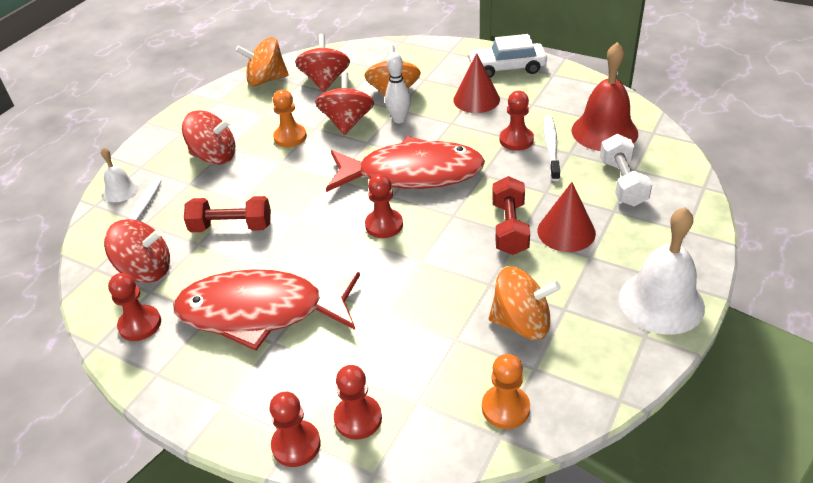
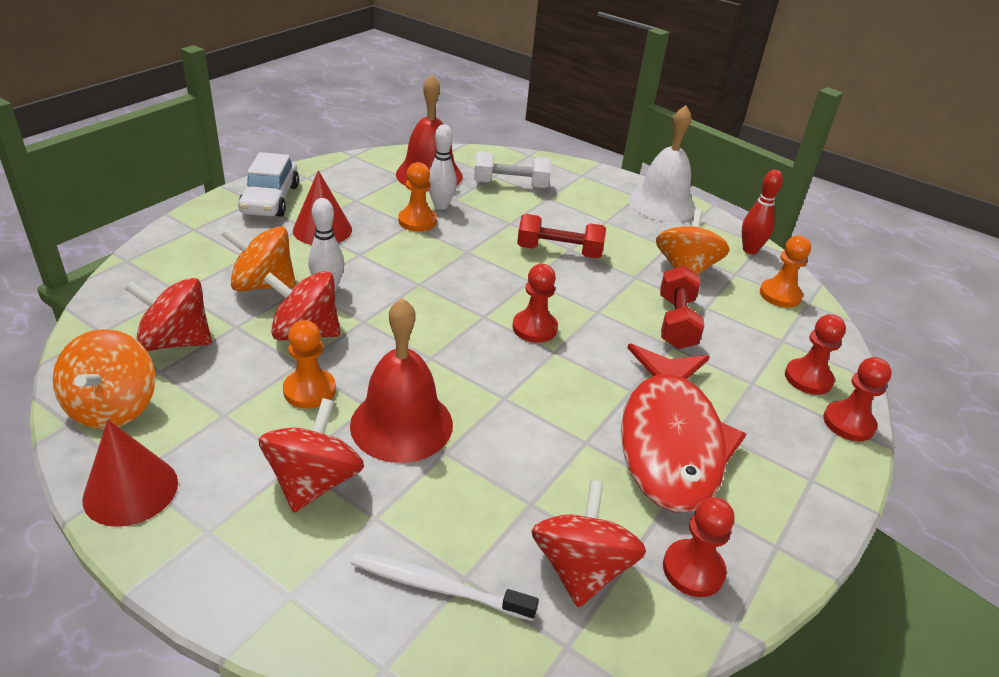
camera: 90 degrees left, 5 degrees down
white bell [101,147,139,202] -> none
red dumbbell [184,196,271,232] -> red dumbbell moved to [660,266,704,349]
red fish [326,136,485,192] -> none
red pawn [500,91,534,151] -> orange pawn [398,162,437,231]
red cone [537,182,596,252] -> red cone moved to [82,420,178,527]
white toothbrush [543,115,560,181] -> white bowling pin [428,124,457,210]
none -> red bell [350,298,453,463]
none -> red bowling pin [742,170,783,254]

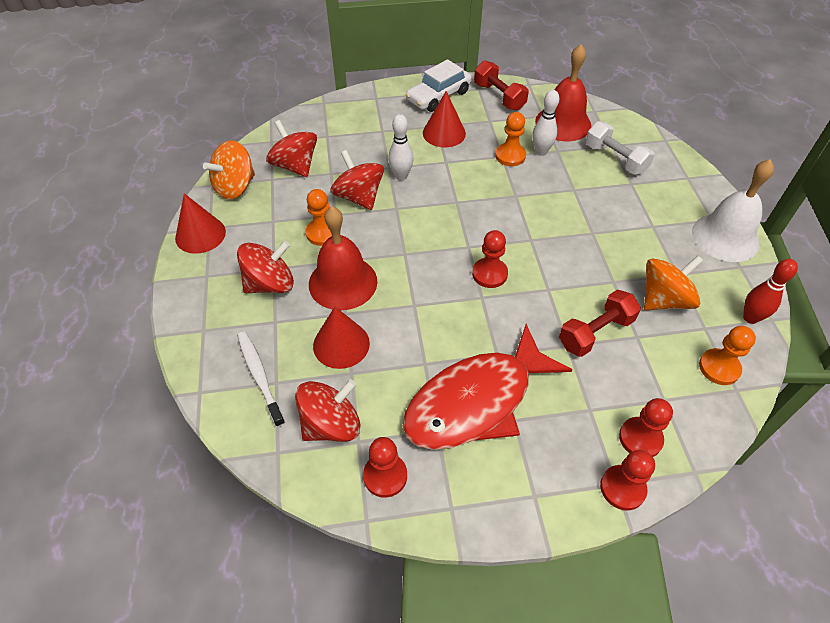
camera: 50 degrees right, 15 degrees up
orange spinning top [222,226,296,292] -> none
red dumbbell [517,214,606,259] -> red dumbbell moved to [474,60,529,111]
none -> red cone [313,307,370,369]

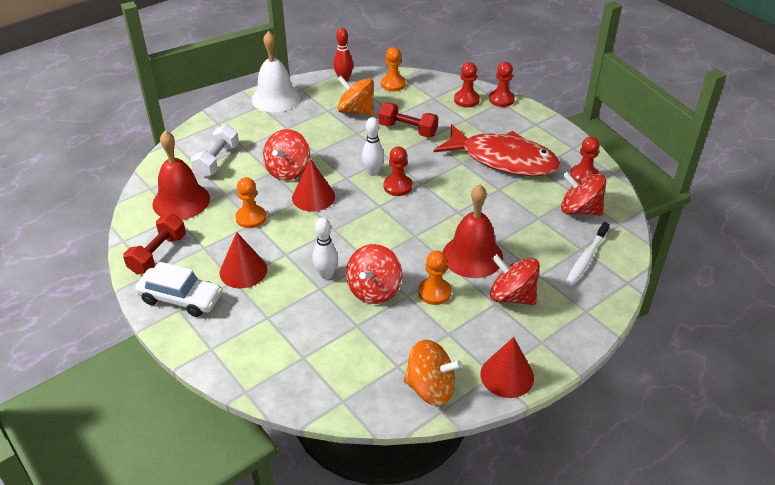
camera: 120 degrees left, 10 degrees down
red spinning top [266,120,317,177] -> red spinning top moved to [263,129,310,181]
red cone [313,307,370,369] -> red cone moved to [292,159,335,212]
white bowling pin [532,90,559,156] -> white bowling pin moved to [362,117,384,176]

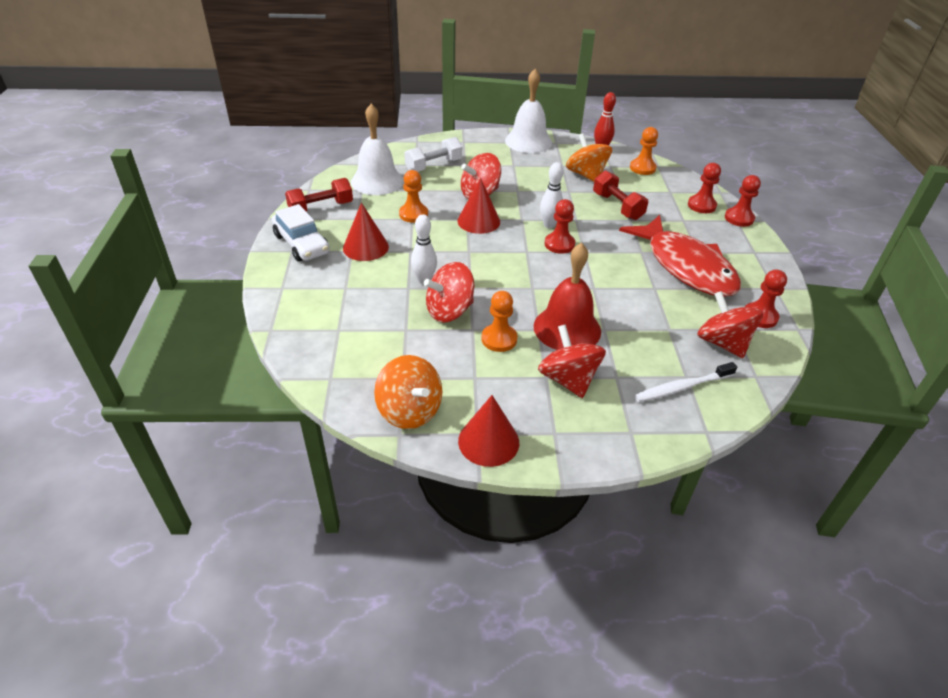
camera: 35 degrees right, 0 degrees up
red bell [153,130,210,220] -> white bell [351,104,404,195]

